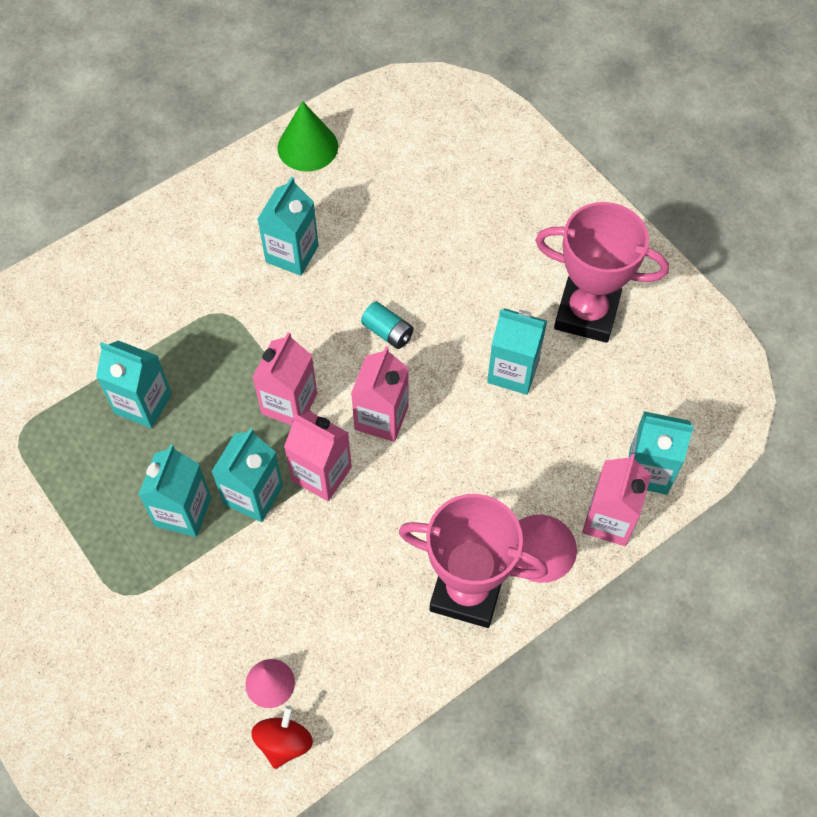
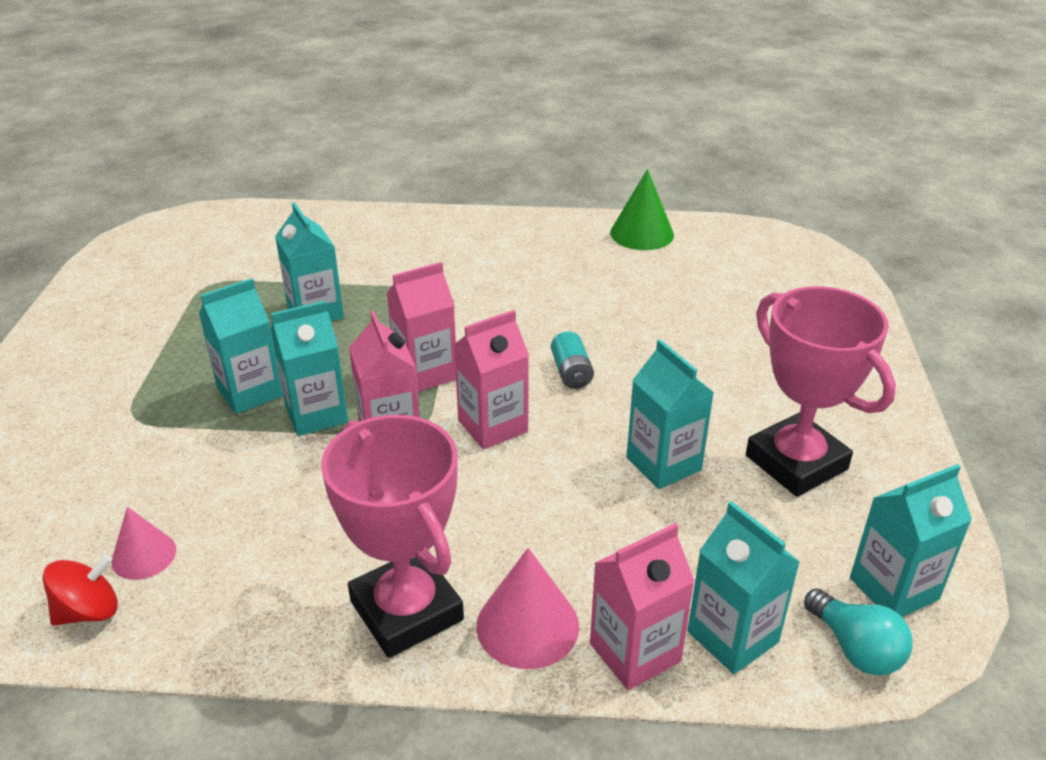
camera: 40 degrees right, 25 degrees down
turquoise carton [257,176,319,276] -> turquoise carton moved to [850,464,972,617]
none -> turquoise light bulb [804,588,912,675]

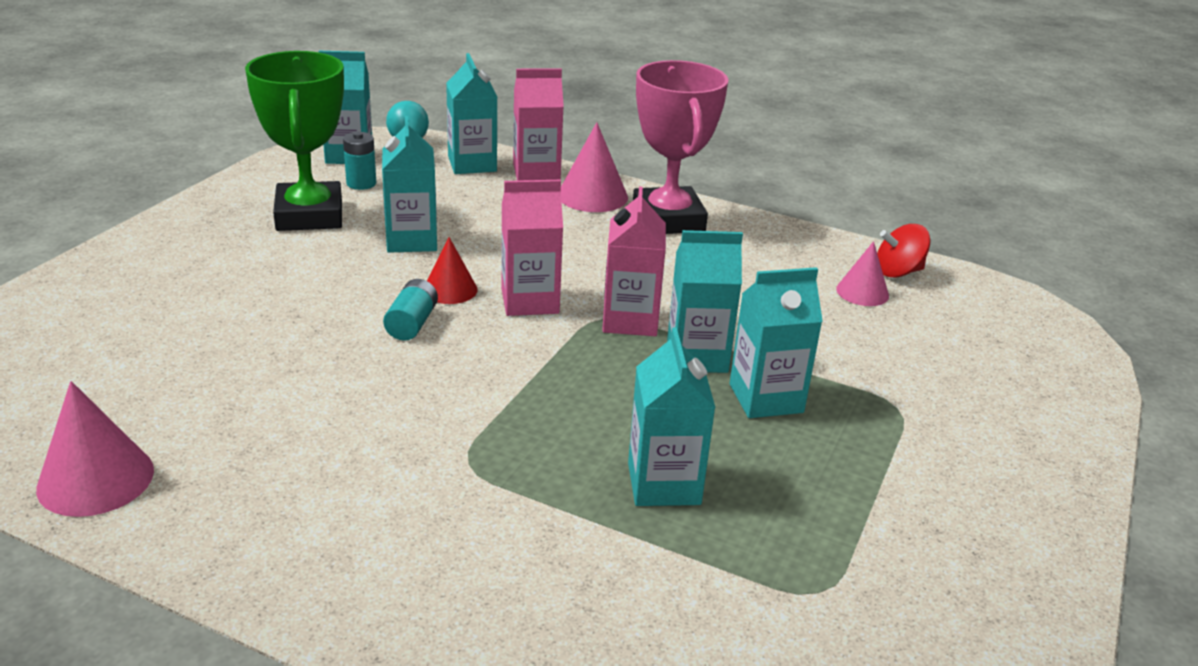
camera: 160 degrees left, 5 degrees down
pink carton [387,262,456,392] -> none
green cone [610,169,674,250] -> pink cone [36,381,154,517]
pink trophy [746,286,896,497] -> green trophy [245,51,344,231]
none -> turquoise battery [343,132,376,190]
none -> red cone [427,237,478,304]

